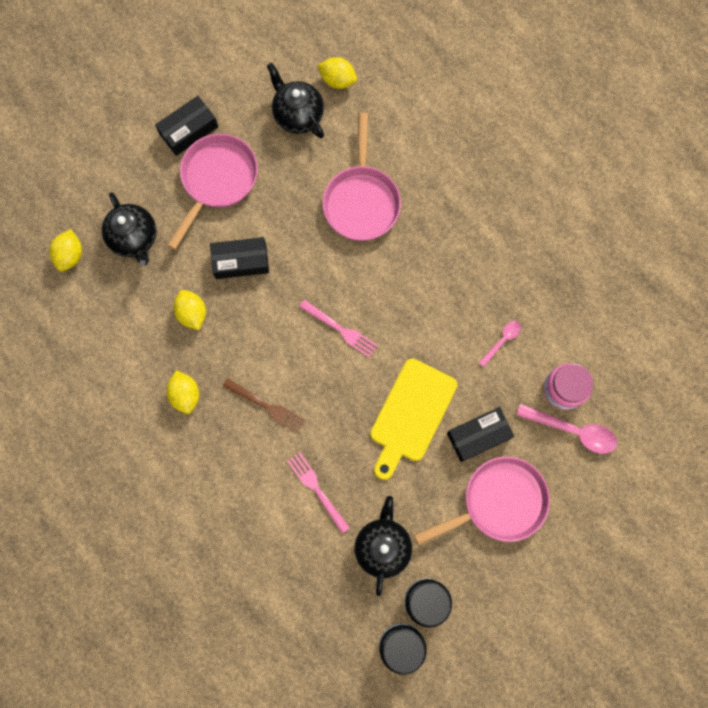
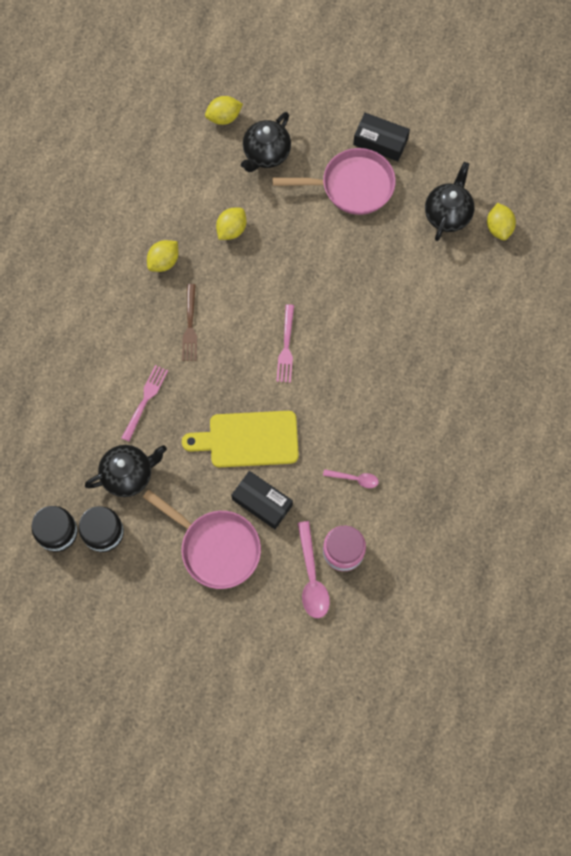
camera: 60 degrees right, 5 degrees down
black box [210,237,269,279] -> none
pink pan [322,113,401,241] -> none

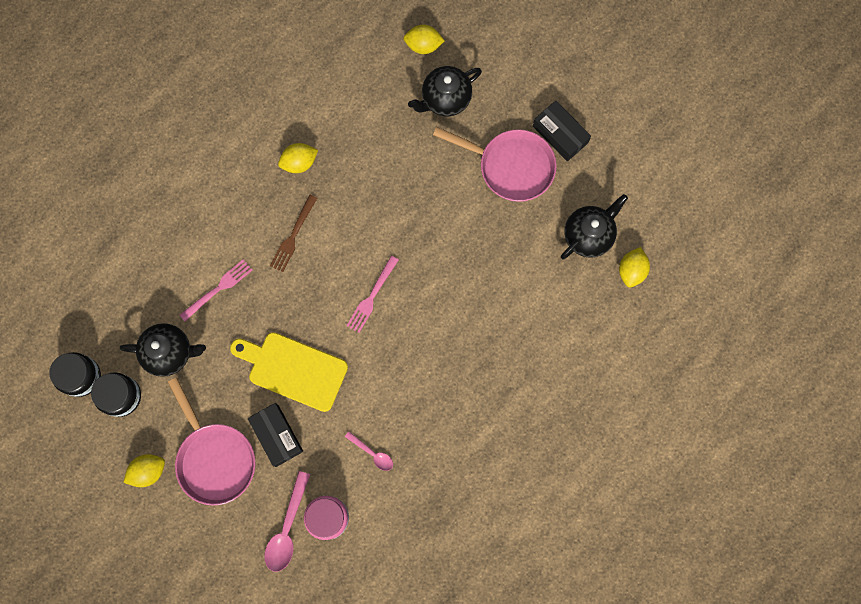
camera: 25 degrees right, 5 degrees up
yellow lemon [216,208,246,240] -> yellow lemon moved to [123,454,165,487]

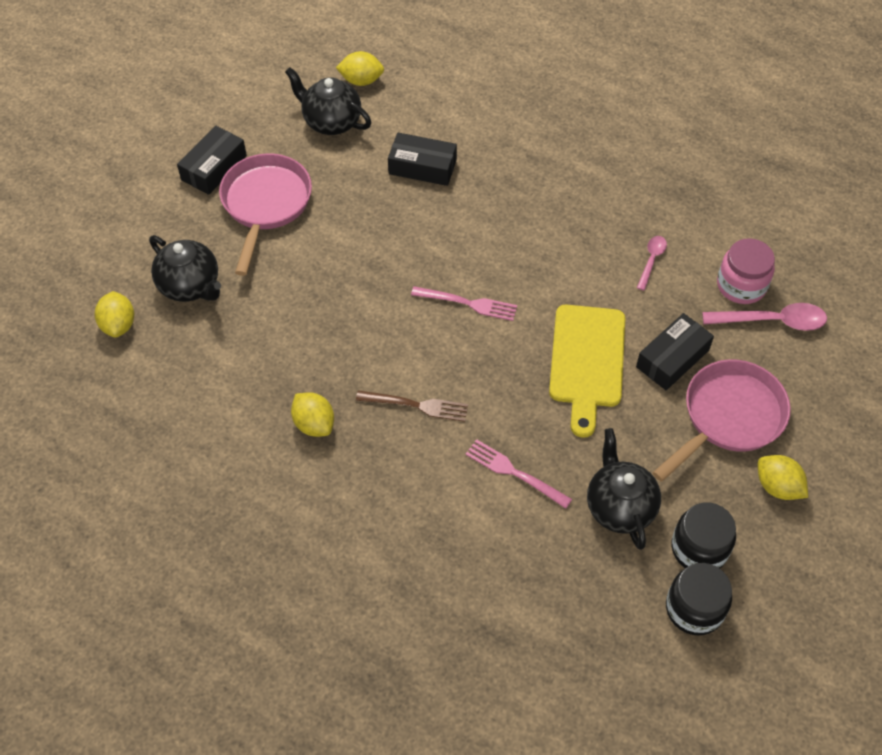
camera: 105 degrees left, 20 degrees down
none -> black box [388,133,457,186]

